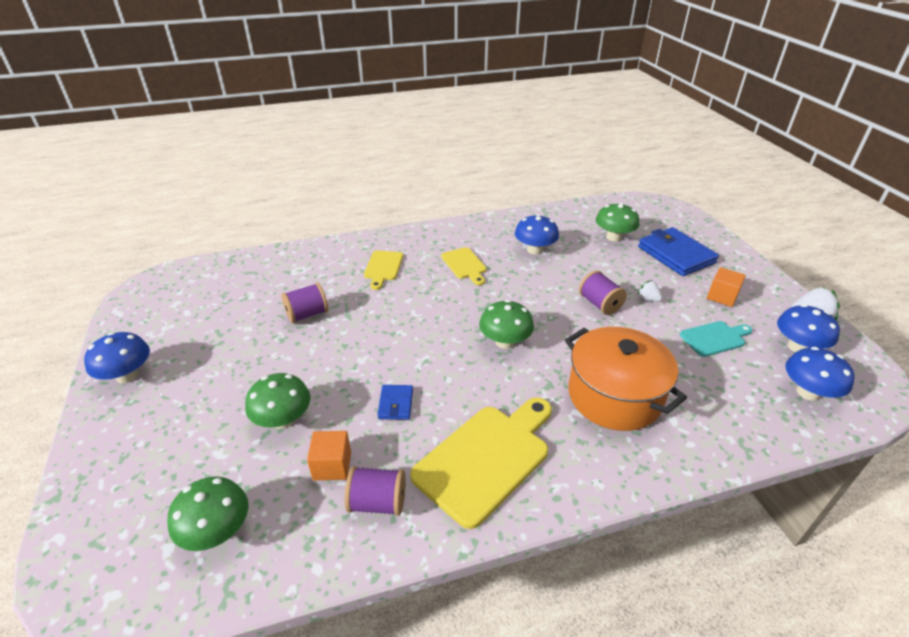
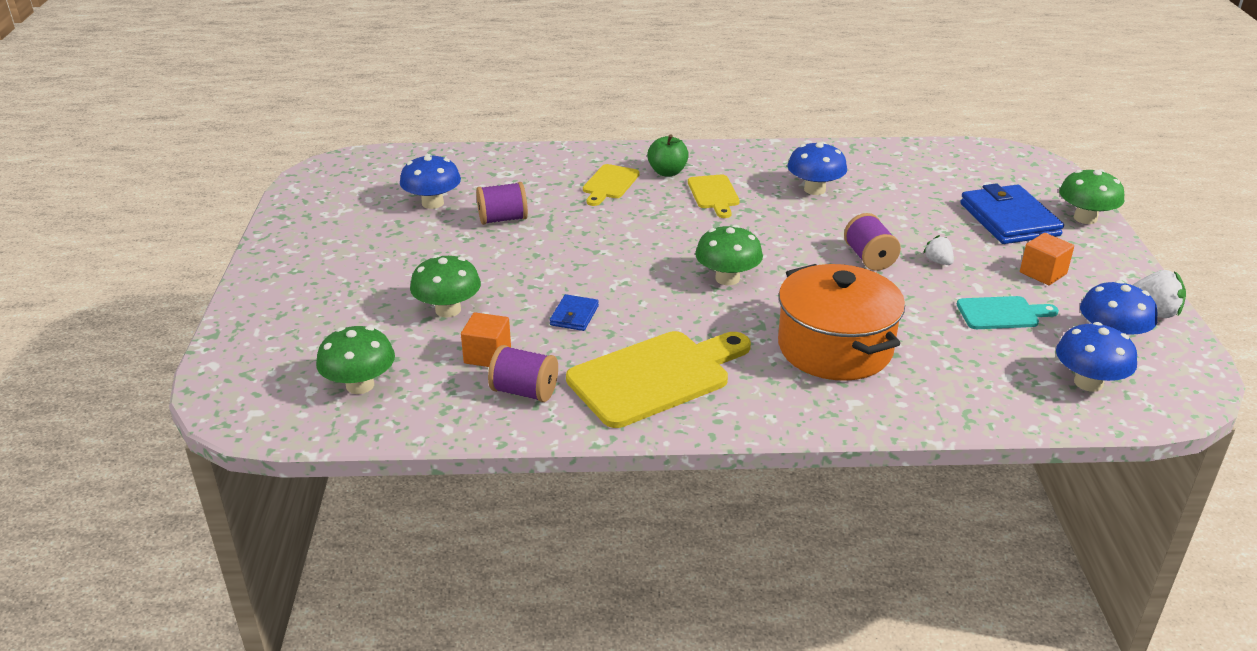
camera: 15 degrees right, 5 degrees down
blue mushroom [84,332,150,383] -> blue mushroom moved to [400,154,461,209]
green mushroom [596,203,639,242] -> green mushroom moved to [1059,169,1124,224]
none -> green apple [647,134,689,176]

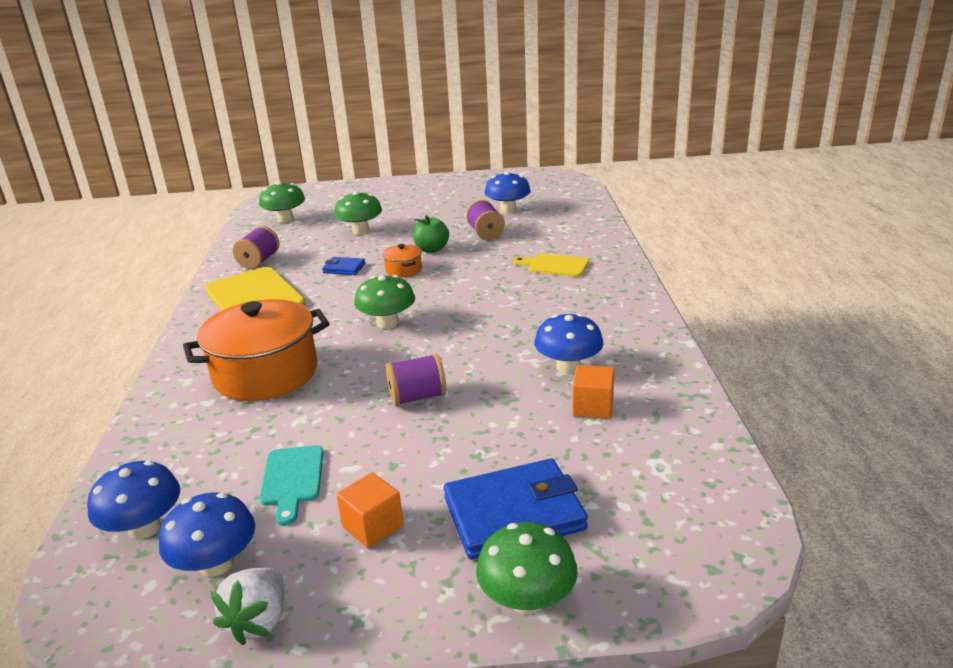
camera: 90 degrees right, 5 degrees down
orange cube [461,312,511,367] -> orange cube moved to [572,365,614,419]
green apple [647,134,689,176] -> green apple moved to [413,215,449,253]
yellow cutting board [688,175,740,218] -> none
white strawberry [923,235,954,265] -> none
none -> orange pot [382,244,422,277]

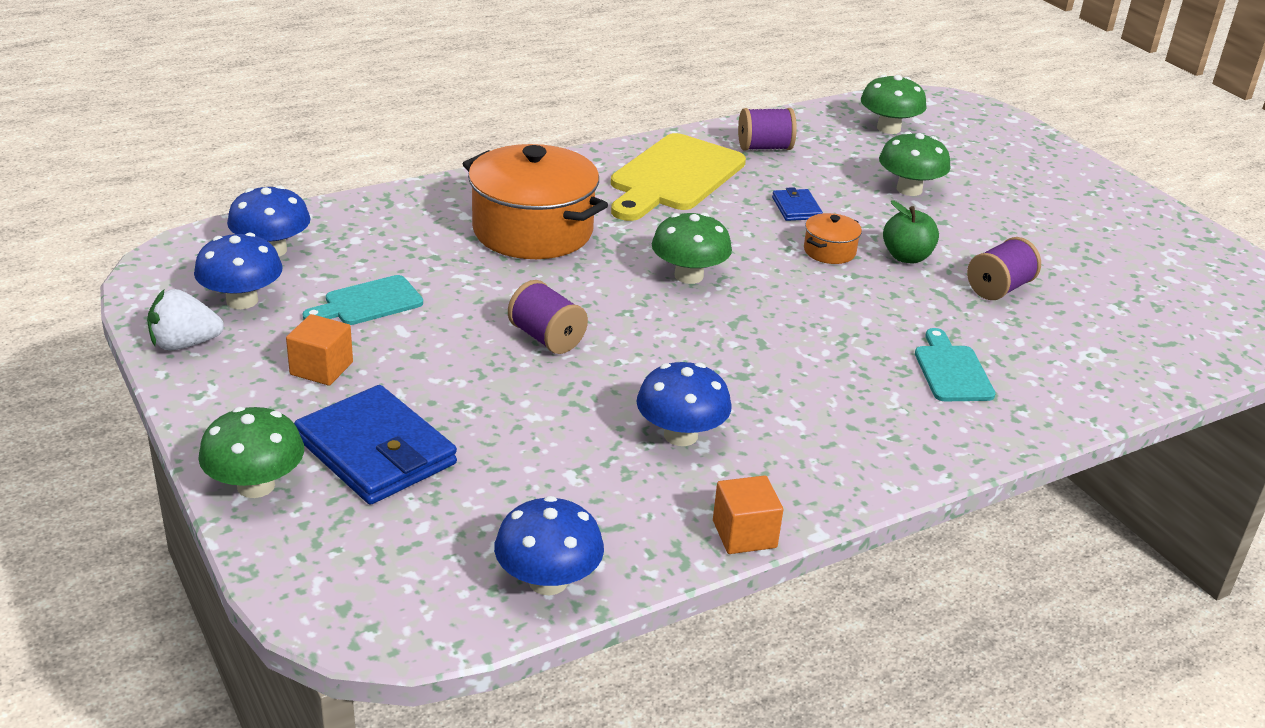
camera: 60 degrees right, 5 degrees up
blue mushroom [484,171,531,213] -> blue mushroom moved to [494,496,604,595]
yellow cutting board [513,254,589,277] -> turquoise cutting board [915,328,996,401]
orange cube [572,365,614,419] -> orange cube moved to [713,475,783,554]

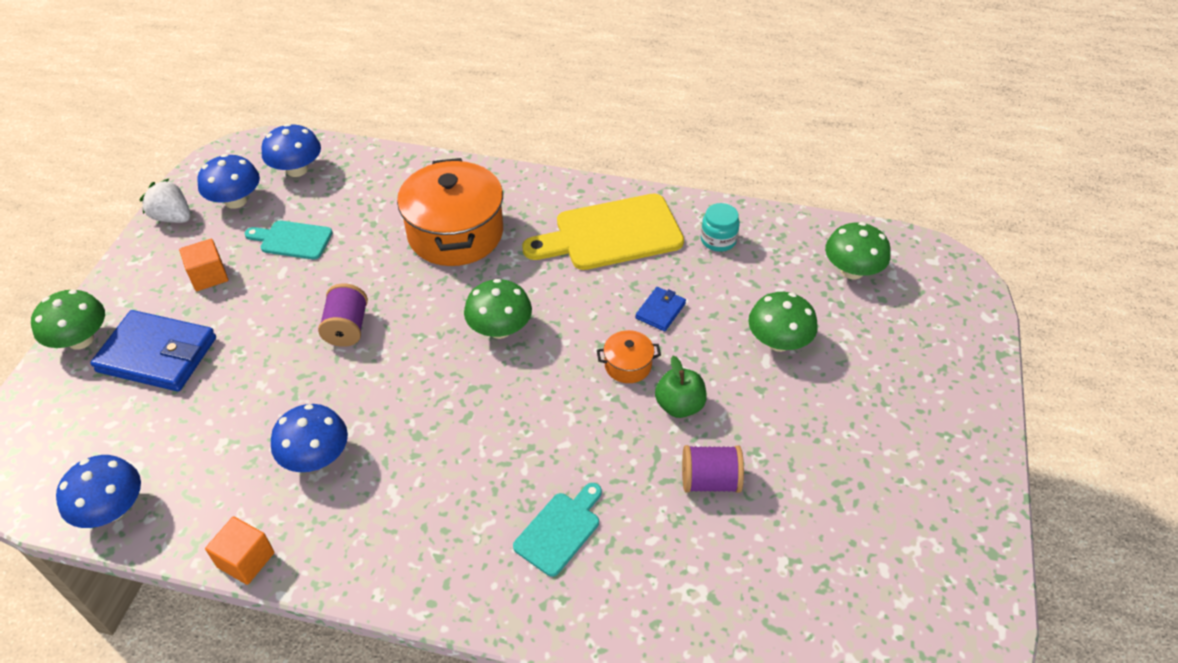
camera: 45 degrees right, 15 degrees up
blue wallet [294,385,457,505] -> blue wallet turned 75 degrees counterclockwise [90,310,216,391]
purple spool [738,108,797,151] -> turquoise jar [701,203,740,252]

